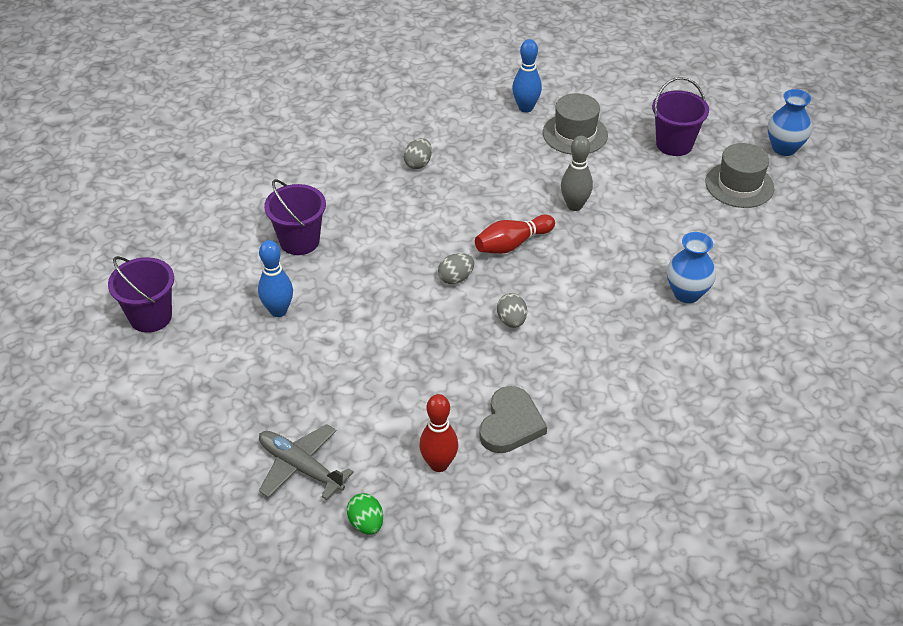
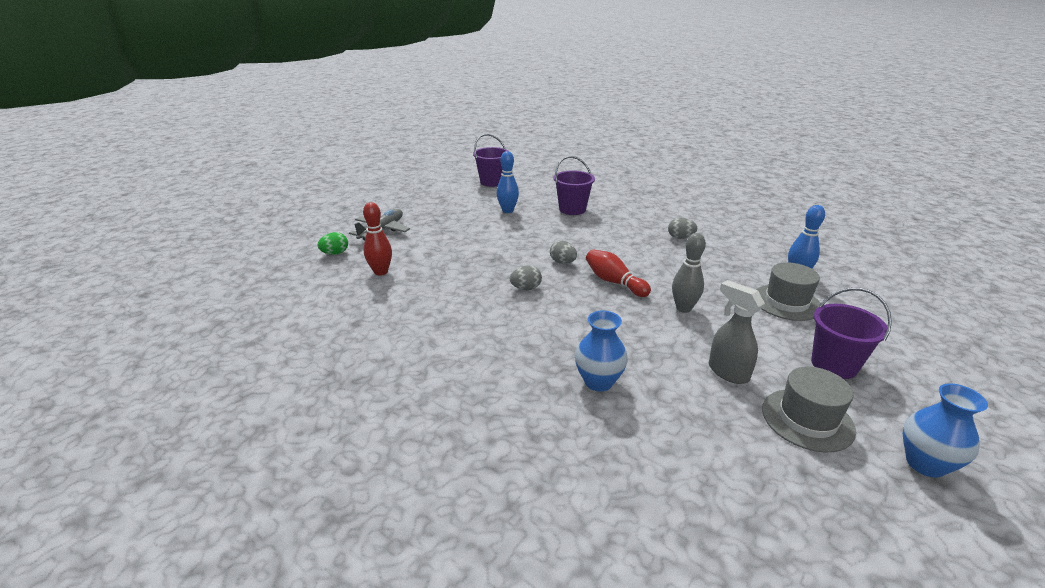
camera: 80 degrees right, 15 degrees down
grey heart [479,386,547,453] -> none
none -> grey spray bottle [709,280,765,384]

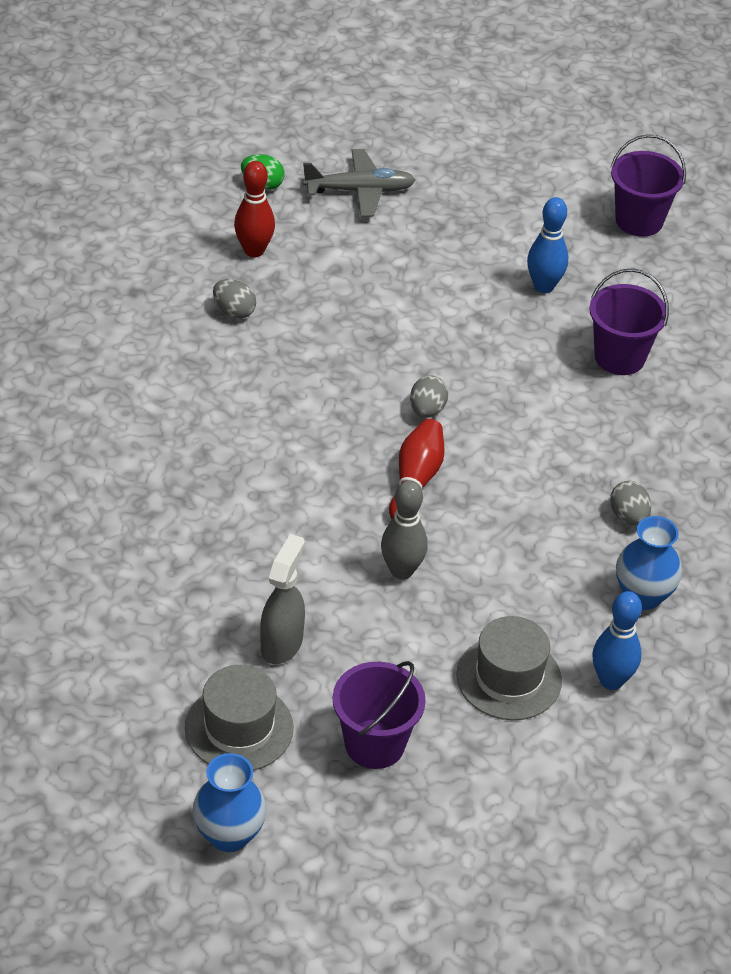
camera: 55 degrees right, 15 degrees up
grey egg [510,265,542,290] -> grey egg moved to [213,279,256,319]
blue vase [575,310,628,392] -> blue vase moved to [616,516,682,610]

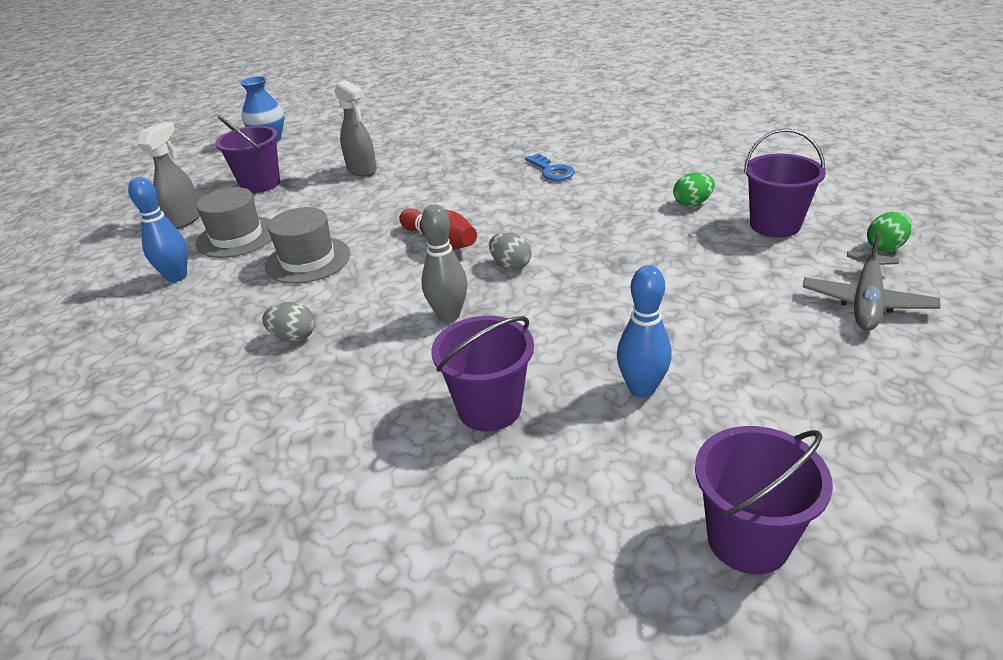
camera: 125 degrees right, 10 degrees down
grey hat [185,665,294,771] -> grey hat moved to [265,207,350,284]
grey egg [213,279,256,319] -> green egg [673,172,715,207]
red bowling pin [234,161,275,257] -> purple bucket [744,128,826,238]
grey bowling pin [381,480,428,579] -> grey bowling pin moved to [421,204,468,322]
blue vase [616,516,682,610] -> none
none -> grey spray bottle [137,122,200,229]
none -> blue key [525,153,575,181]

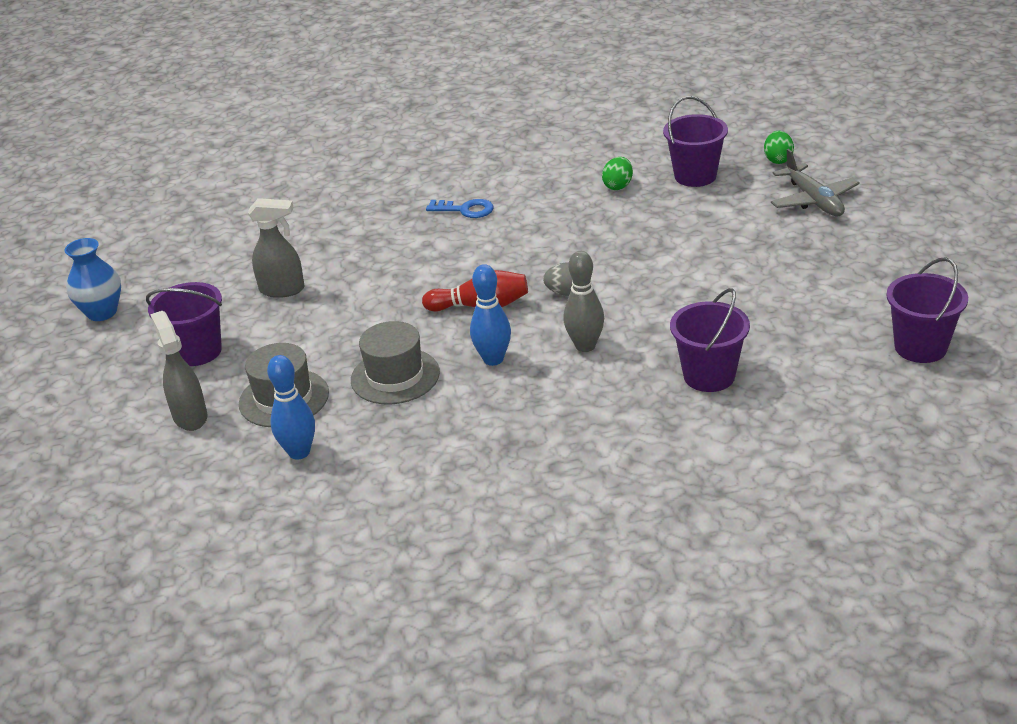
camera: 45 degrees left, 0 degrees up
grey egg [262,302,315,342] -> none
blue bowling pin [617,265,672,398] -> blue bowling pin moved to [470,264,511,366]

